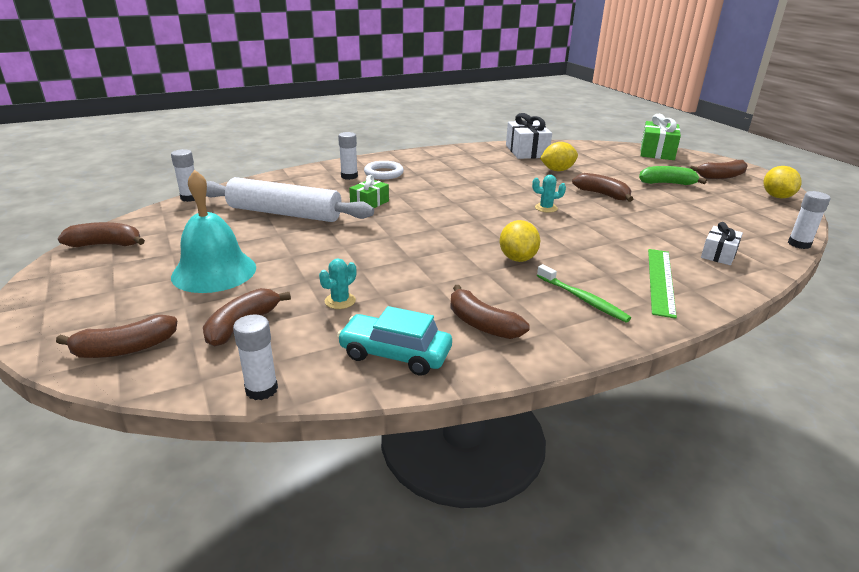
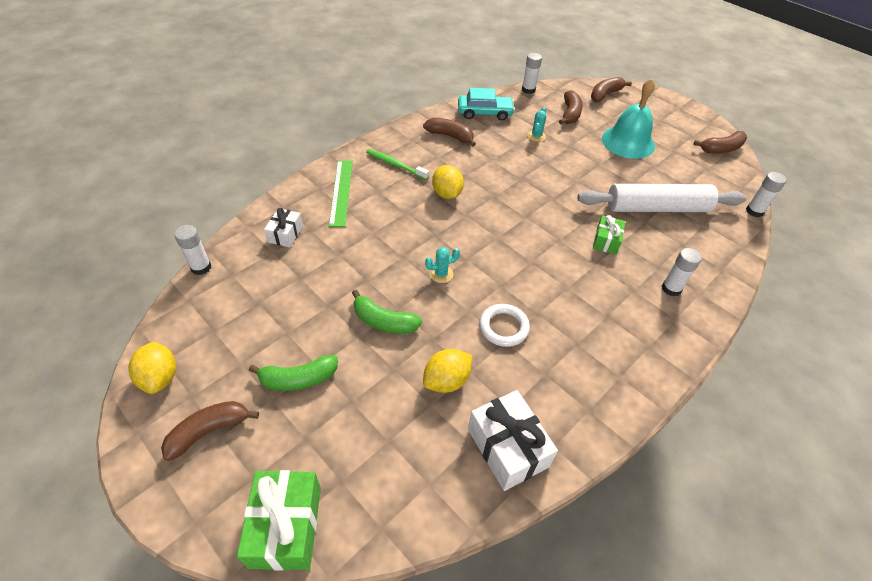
camera: 160 degrees right, 20 degrees up
white ring [364,161,404,179] -> white ring moved to [479,304,530,347]
brown banana [572,173,633,202] -> green banana [352,290,422,334]

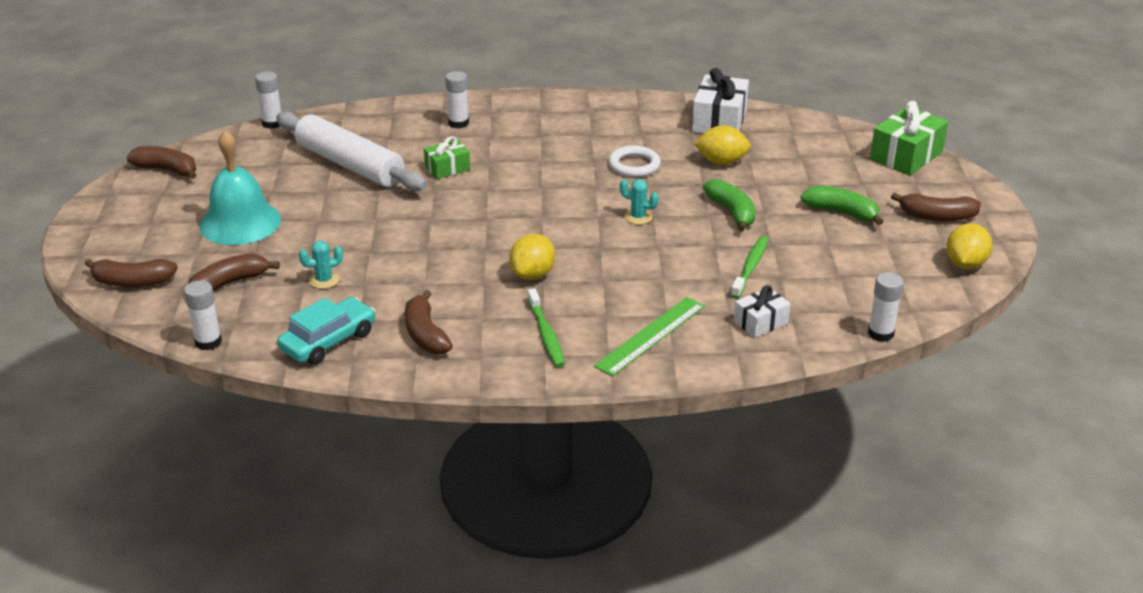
camera: 135 degrees left, 15 degrees down
turquoise car [458,88,515,121] -> turquoise car turned 90 degrees clockwise [277,297,375,365]
none -> green toothbrush [731,236,768,299]

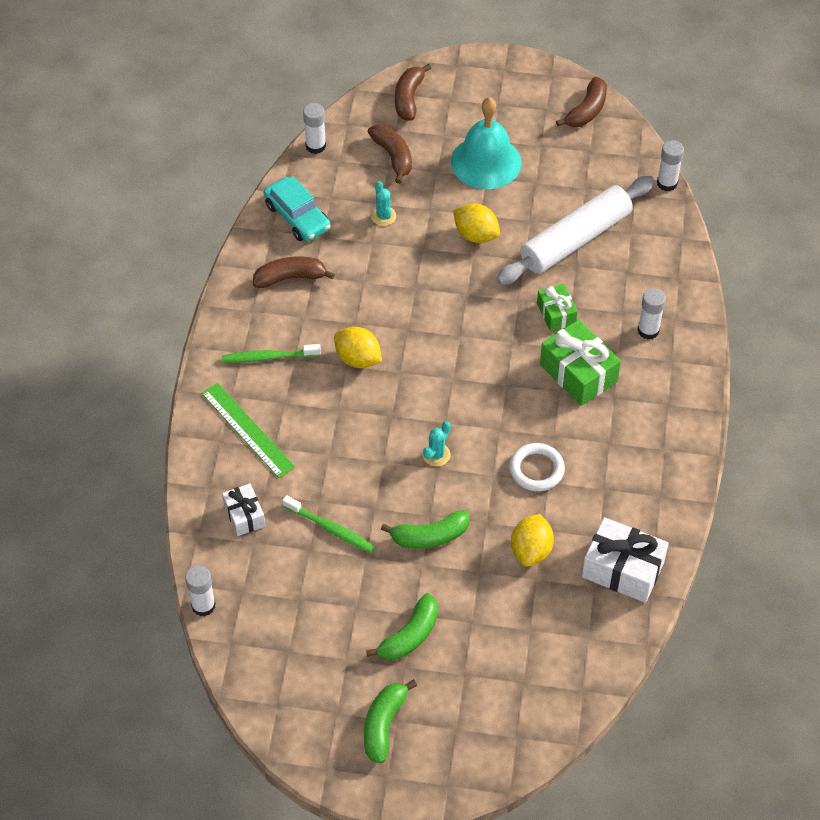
camera: 100 degrees right, 20 degrees up
green gift [870,101,948,175] -> green gift moved to [540,320,621,406]
brown banana [891,192,981,221] -> green banana [364,680,417,764]
yellow lemon [946,223,992,269] -> yellow lemon moved to [453,204,500,243]

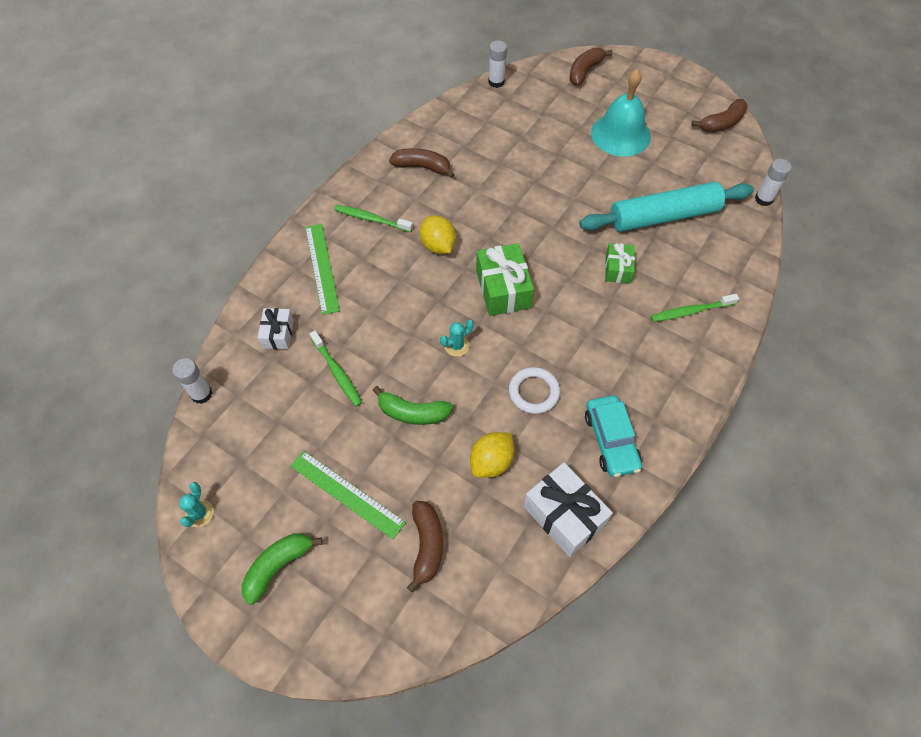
camera: 25 degrees right, 5 degrees up
turquoise car [264,176,331,242] -> turquoise car moved to [585,395,642,477]
green banana [366,593,438,660] -> green ruler [291,451,406,539]
brown banana [368,124,412,184] -> brown banana moved to [407,501,443,592]
turquoise cactus [371,181,396,226] -> turquoise cactus moved to [179,482,214,527]
yellow lemon [453,204,500,243] -> none
white rolling pin [496,176,655,285] -> turquoise rolling pin [579,182,754,232]
green gift [540,320,621,406] -> green gift moved to [476,243,534,316]
white glue stick [638,288,666,340] -> green toothbrush [651,294,739,322]

